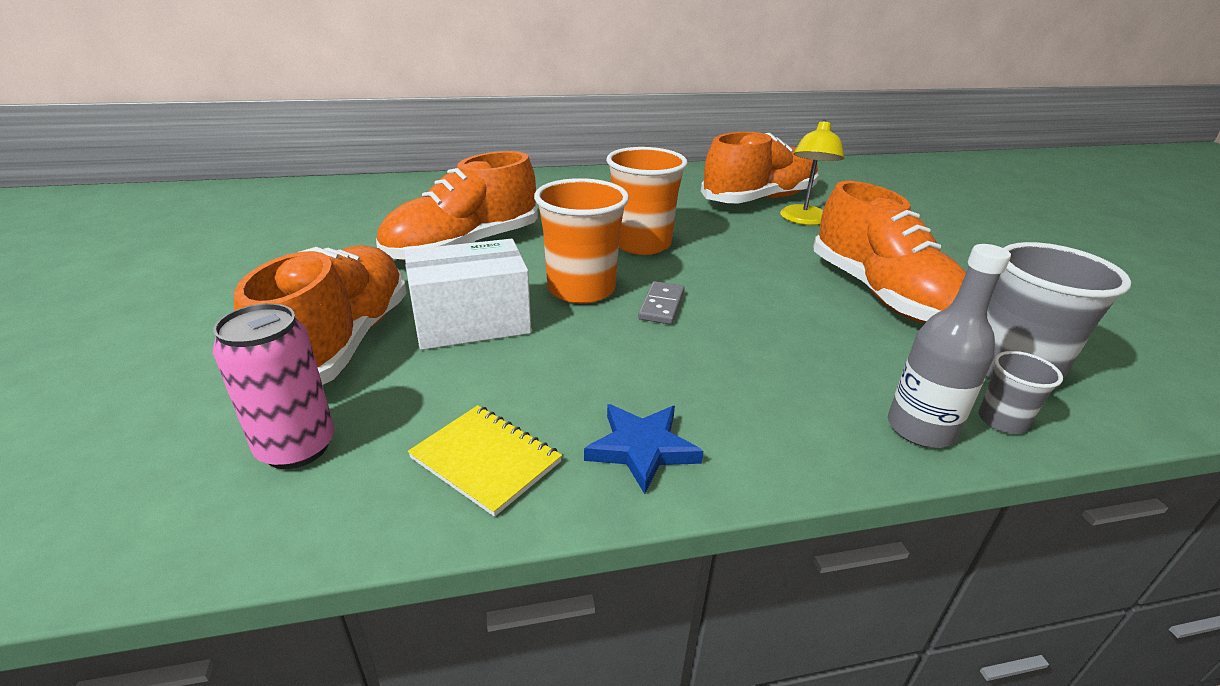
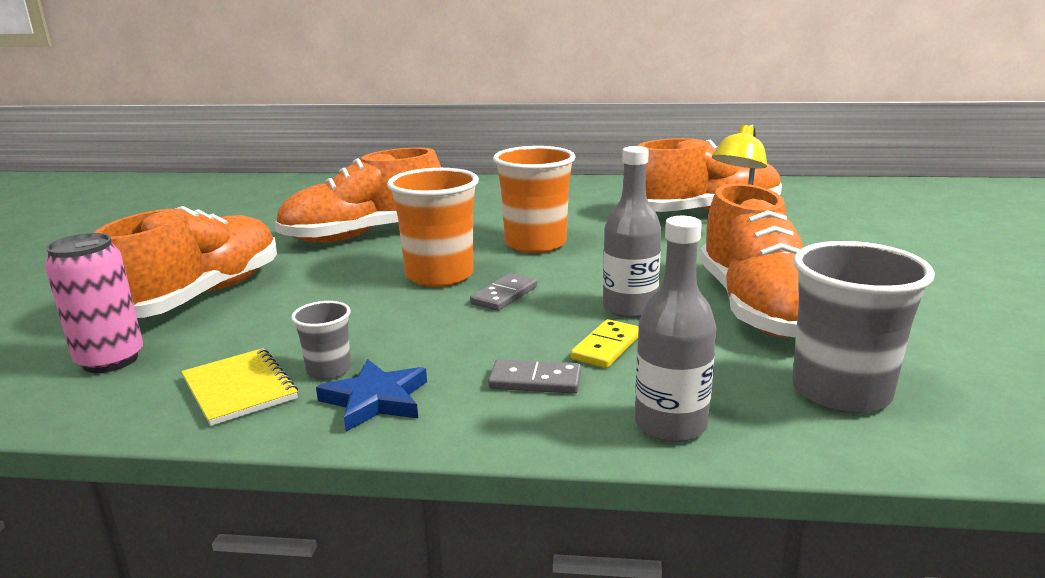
camera: 20 degrees right, 10 degrees down
white box [404,239,531,350] -> none
grey cup [978,351,1063,434] -> grey cup moved to [291,301,351,380]
none -> grey domino [488,359,581,394]
none -> yellow domino [571,319,639,368]
none -> grey bottle [603,146,661,318]

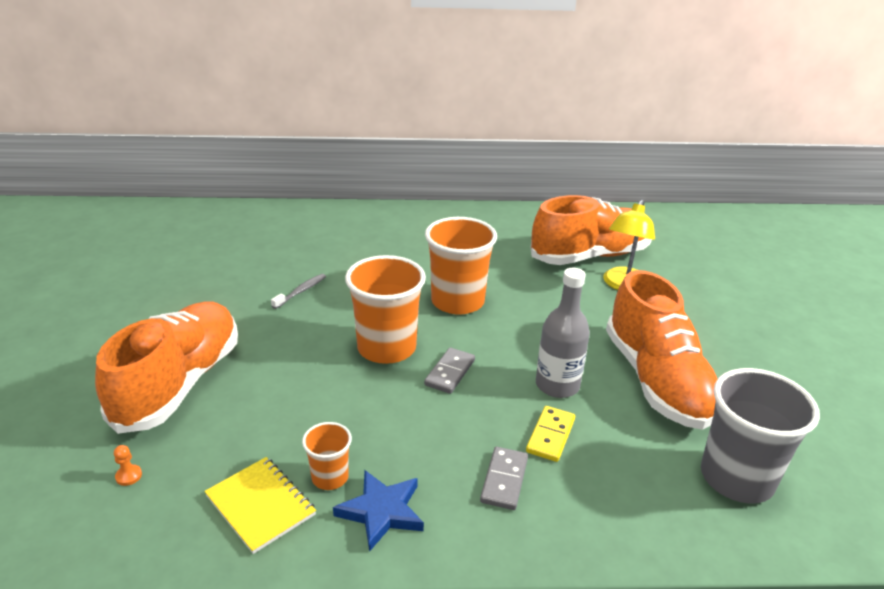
camera: 10 degrees left, 10 degrees up
pink can [45,233,143,373] -> orange pawn [114,445,142,486]
orange shoe [275,148,441,242] -> grey toothbrush [271,274,326,309]
grey cup [291,301,351,380] -> orange cup [302,422,352,490]
grey domino [488,359,581,394] -> grey domino turned 75 degrees counterclockwise [480,447,528,510]
grey bottle [635,216,716,442] -> none

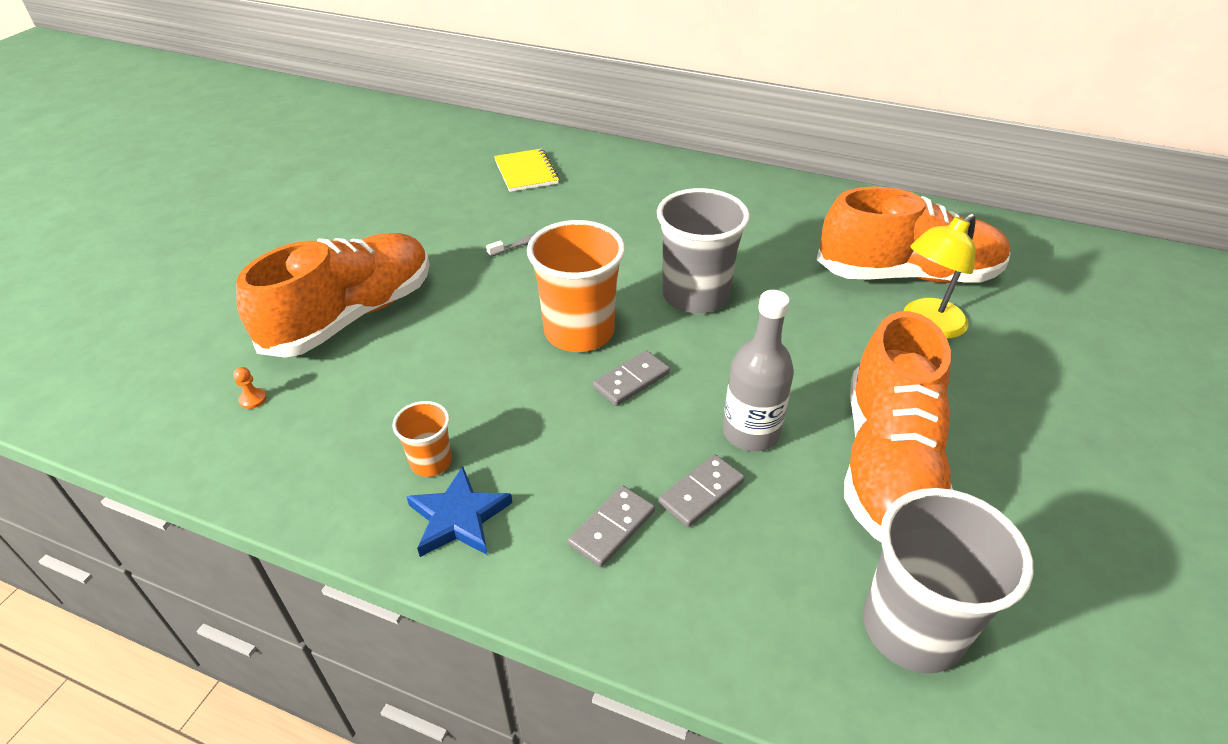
camera: 25 degrees right, 10 degrees up
yellow notebook [204,457,316,554] -> yellow notebook moved to [494,149,560,192]
orange cup [425,217,497,315] -> grey cup [657,188,750,314]
yellow domino [526,406,575,462] -> grey domino [658,454,745,527]

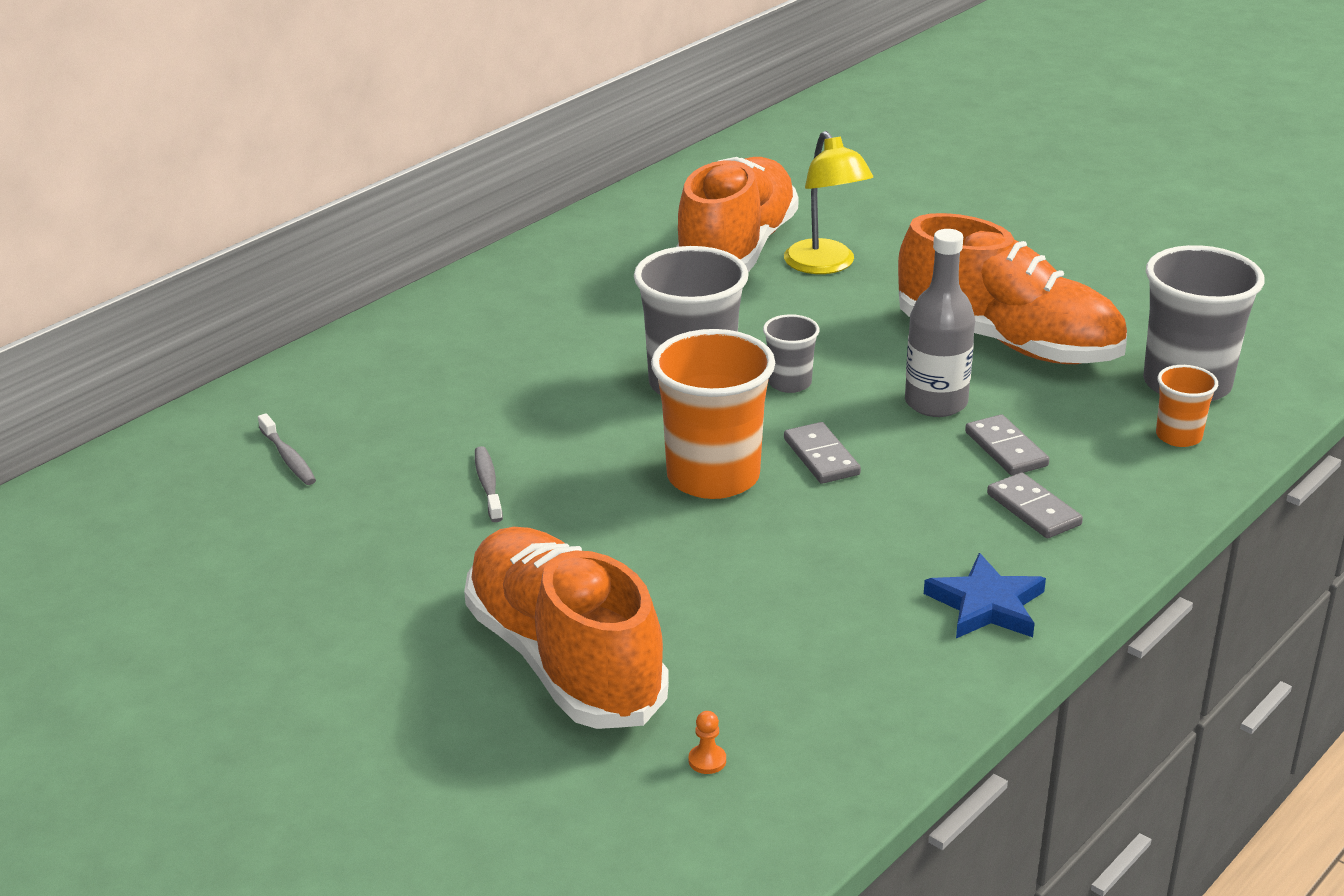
camera: 70 degrees left, 10 degrees down
orange cup [392,401,452,477] -> orange cup moved to [1156,365,1218,447]
yellow notebook [494,149,560,192] -> grey toothbrush [258,413,316,485]
none -> grey cup [763,314,820,393]

